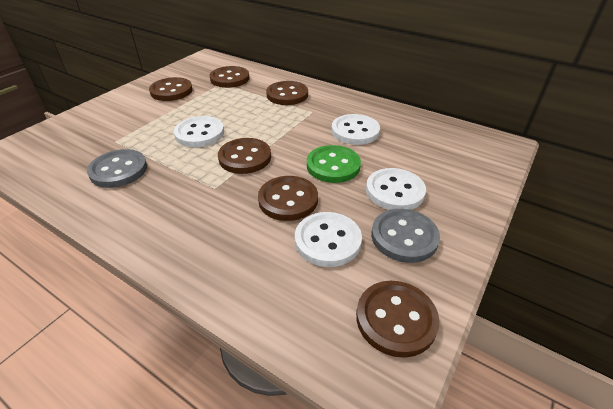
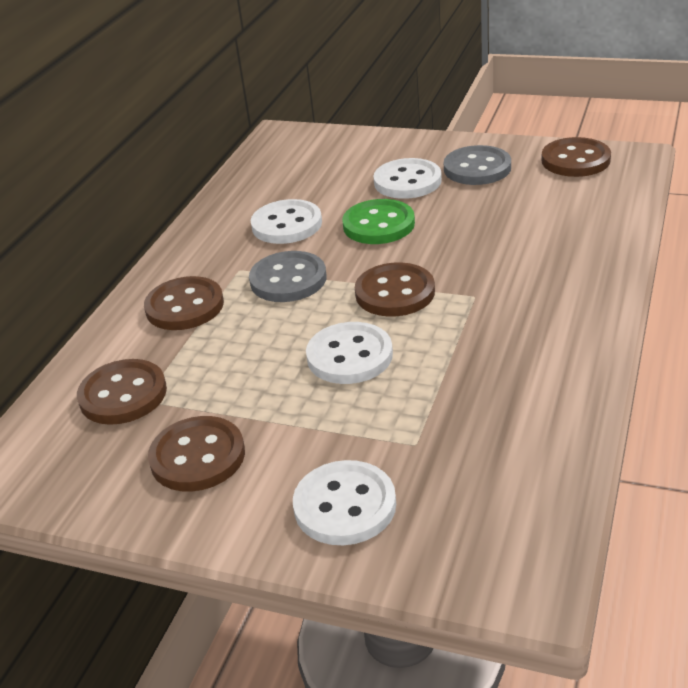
camera: 100 degrees left, 5 degrees down
grey button [87,149,147,188] -> grey button moved to [249,251,326,302]
brown button [258,176,318,221] -> none
white button [295,212,362,267] -> white button moved to [293,460,396,545]

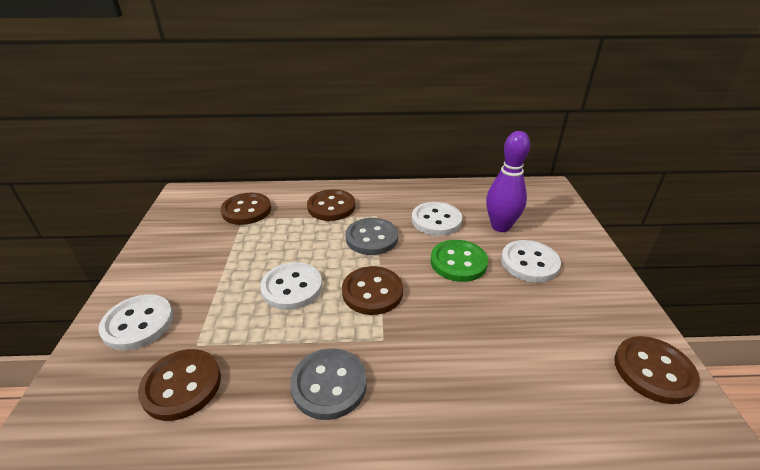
camera: 65 degrees right, 0 degrees up
brown button [148,416,245,492] -> brown button moved to [138,349,221,421]
grey button [444,145,511,185] -> grey button moved to [290,348,367,420]
none -> purple bowling pin [486,131,530,232]

